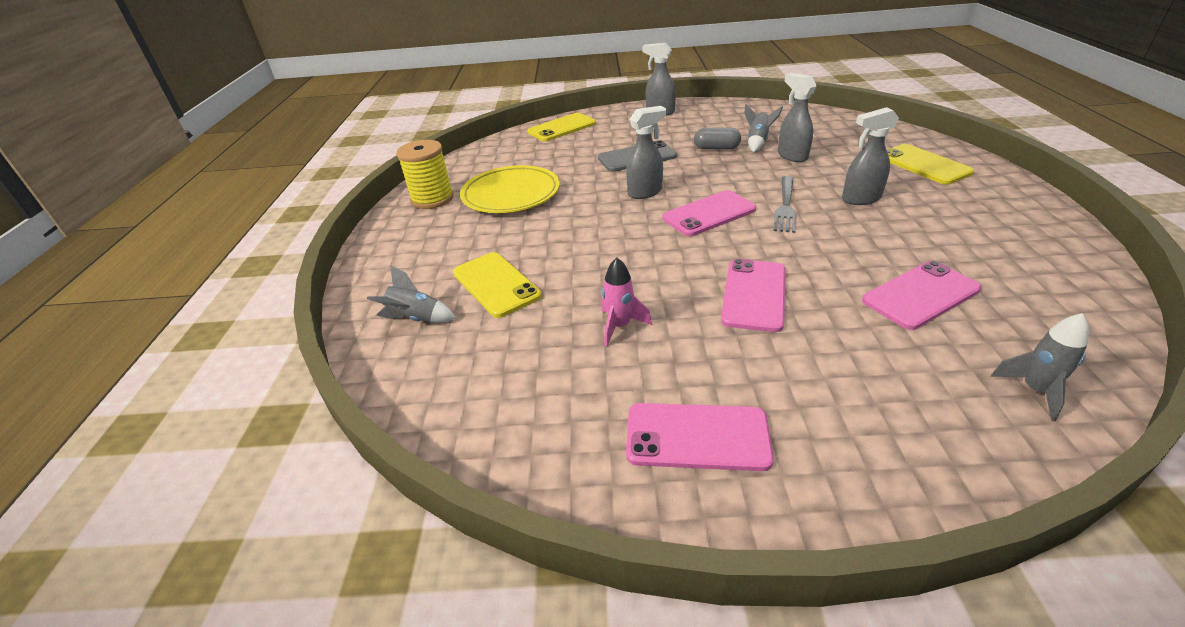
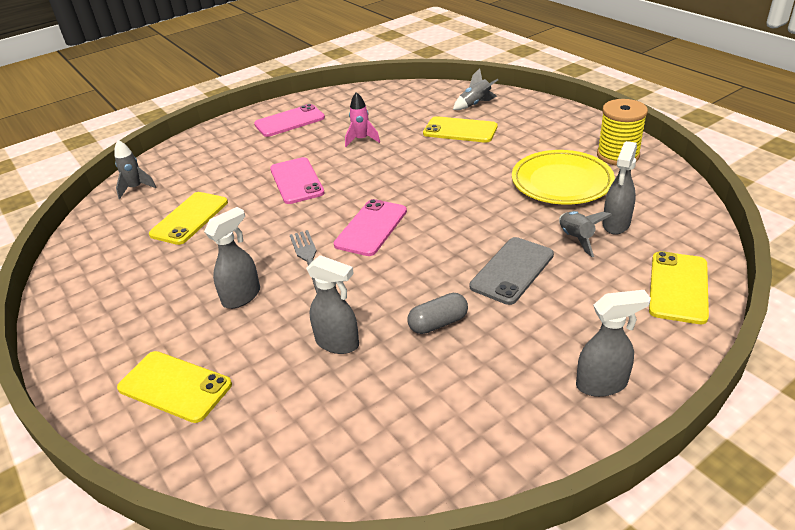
camera: 145 degrees right, 0 degrees up
grey spray bottle [626,106,666,199] -> grey spray bottle moved to [603,141,637,235]
grey rocket [744,104,783,152] -> grey rocket moved to [559,211,612,257]
pink phone [862,261,982,330] -> yellow phone [149,192,228,245]

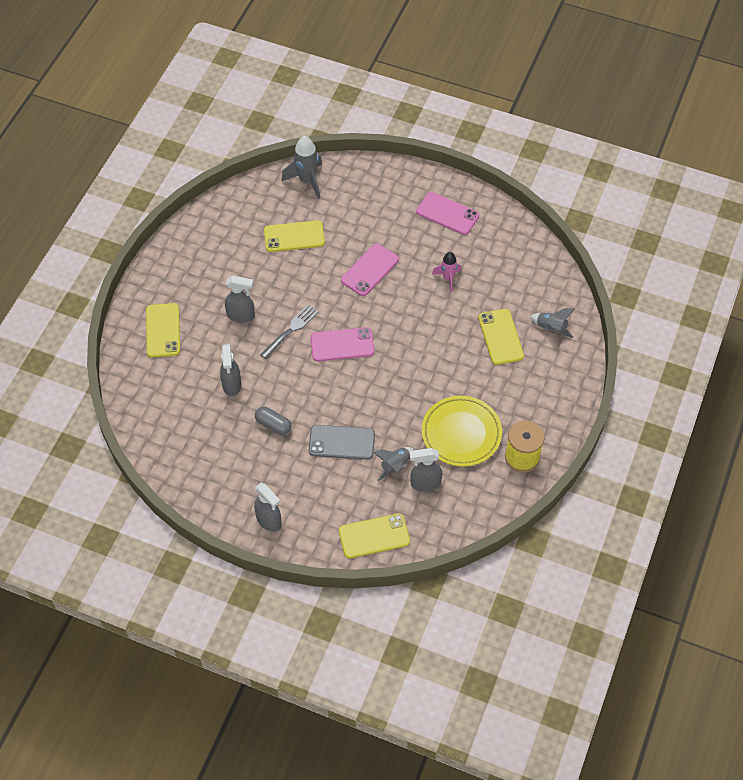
camera: 55 degrees right, 20 degrees up
grey rocket [114,140,157,199] -> grey rocket [281,136,322,199], size x1.58

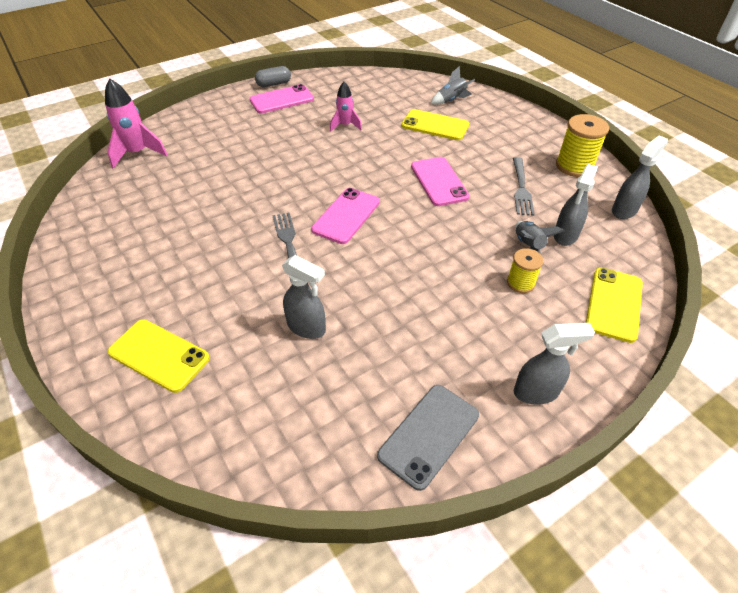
camera: 55 degrees left, 10 degrees down
grey spray bottle [225,276,255,323] -> grey spray bottle moved to [612,135,668,219]
grey capsule [255,407,292,435] -> grey capsule moved to [255,66,291,87]
yellow phone [264,220,325,252] -> none
grey rocket [281,136,322,199] -> pink rocket [105,78,168,169]
grey phone [309,425,375,460] -> grey phone moved to [377,385,479,491]
pink phone [341,244,399,296] -> pink phone moved to [411,157,470,206]
yellow plate [422,396,502,466] -> grey fork [513,157,535,216]
none -> yellow spool [507,248,544,293]

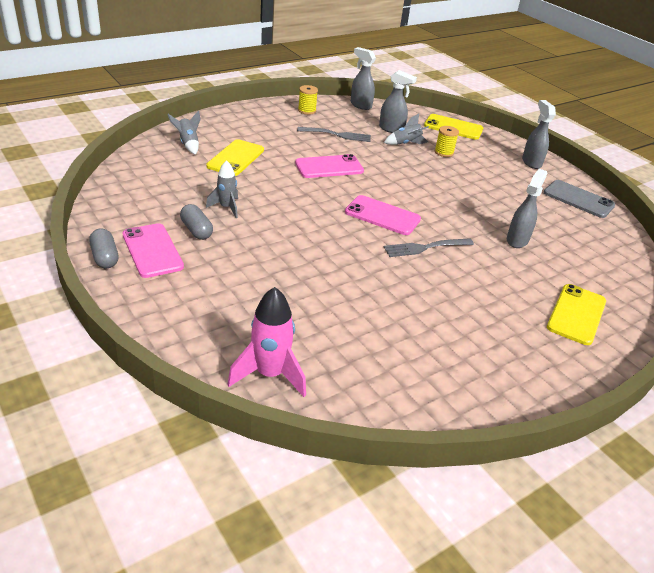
camera: 95 degrees left, 10 degrees down
pink rocket [330,82,362,132] -> grey rocket [206,160,238,218]
yellow spool [556,114,609,177] -> yellow spool [298,85,318,115], size x0.60
none -> grey capsule [180,204,213,240]

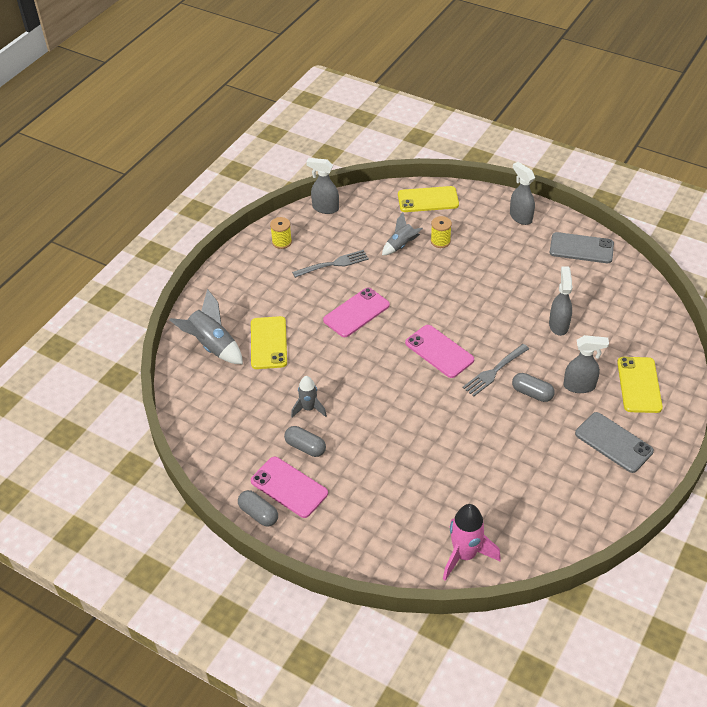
camera: 20 degrees left, 10 degrees up
grey rocket [167,111,201,155] -> grey rocket [170,289,243,364], size x1.58
pink phone [345,195,421,235] -> pink phone turned 45 degrees clockwise [405,325,474,378]
grey spray bottle [379,70,417,133] -> grey spray bottle moved to [563,335,609,393]
none -> grey capsule [512,373,555,402]
none -> grey phone [575,412,654,473]

